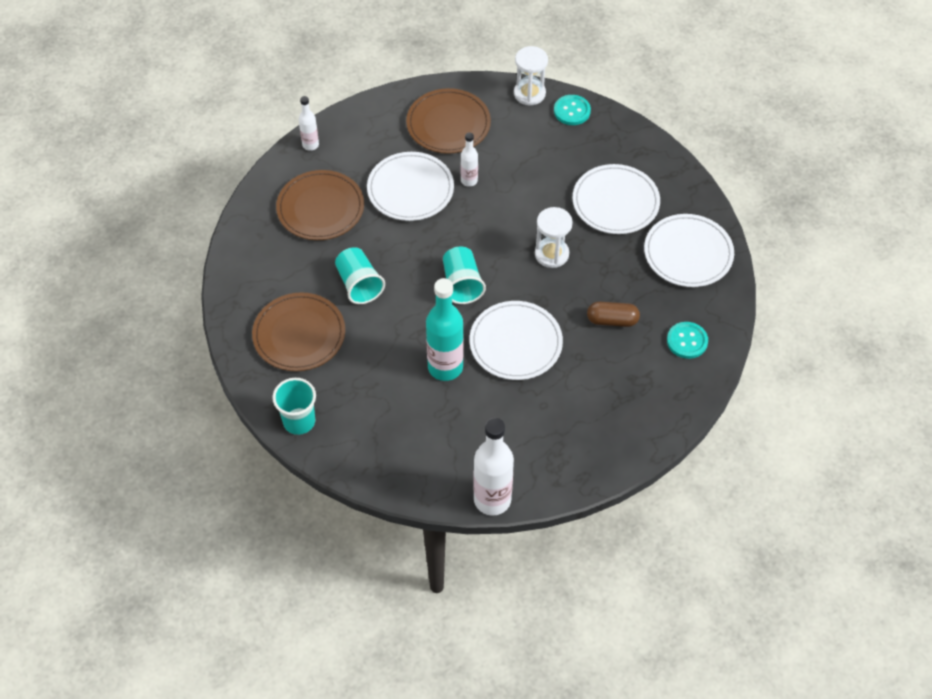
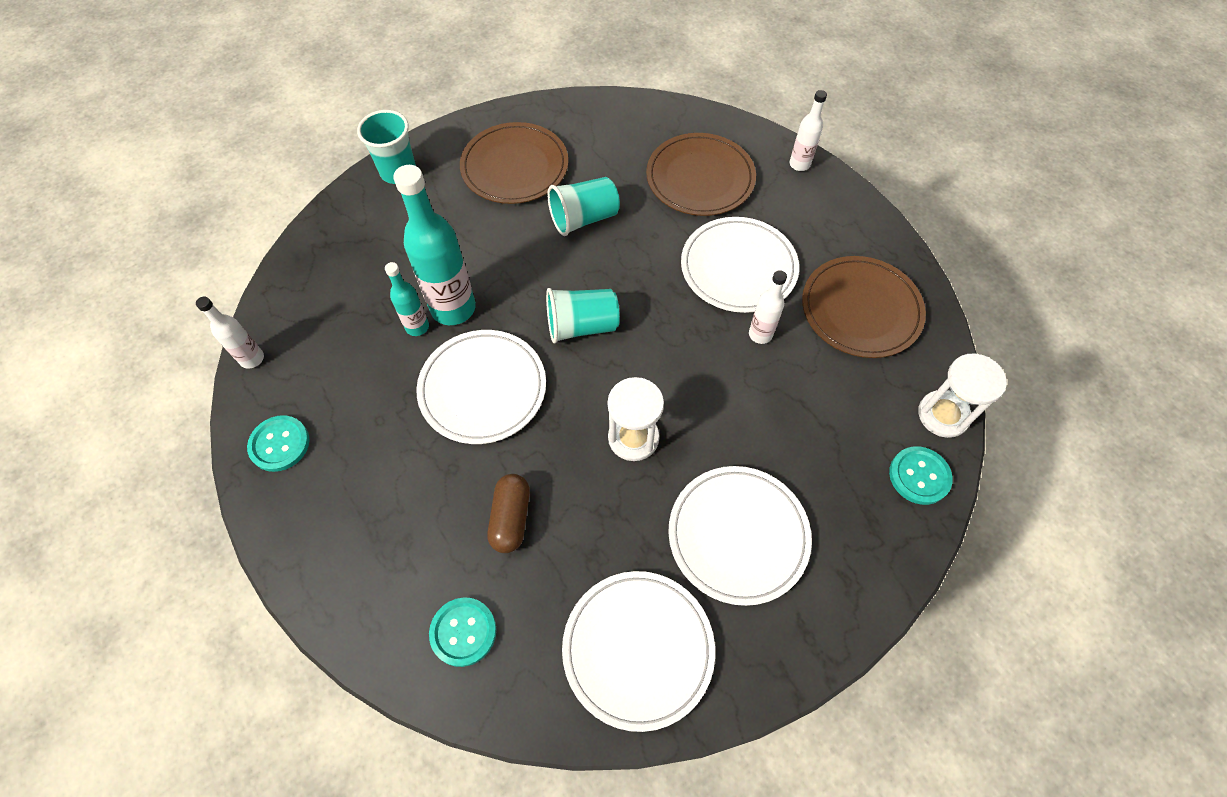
camera: 90 degrees right, 5 degrees up
white bottle [473,418,514,516] -> white bottle [196,297,264,369], size x0.52
none -> turquoise button [247,415,309,472]
none -> turquoise bottle [385,262,429,336]

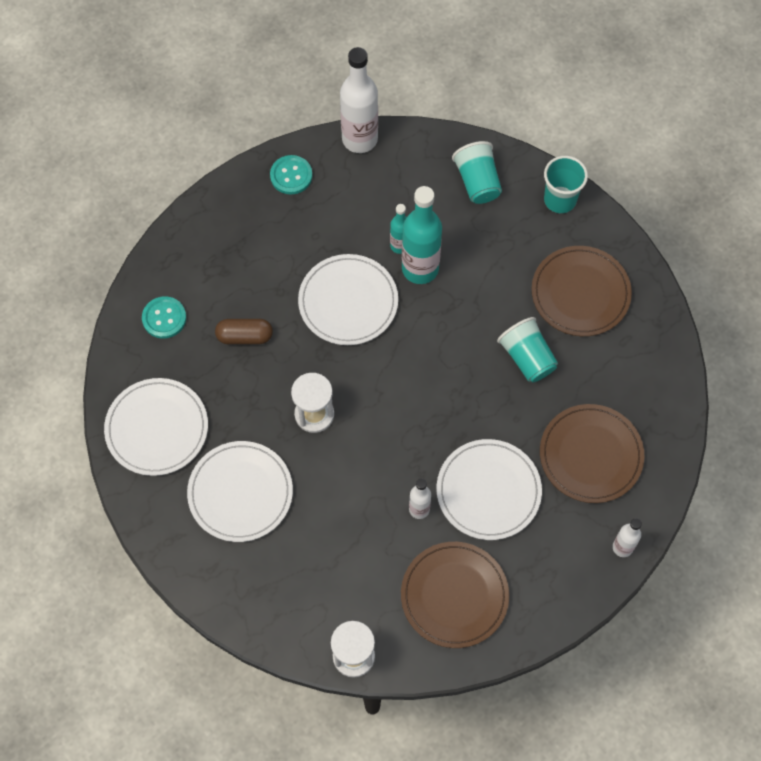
camera: 85 degrees right, 5 degrees up
white bottle [196,297,264,369] -> white bottle [340,47,378,153], size x1.92
turquoise cup [546,288,620,344] -> turquoise cup moved to [452,141,502,204]
turquoise button [889,446,953,505] -> none

